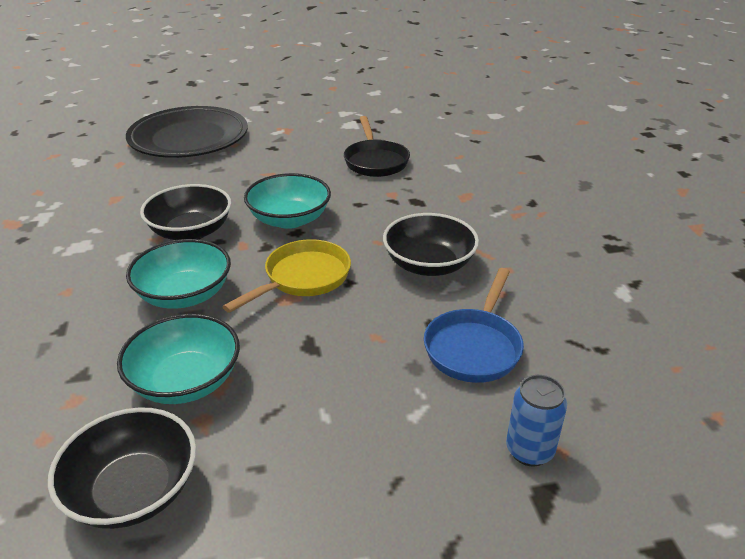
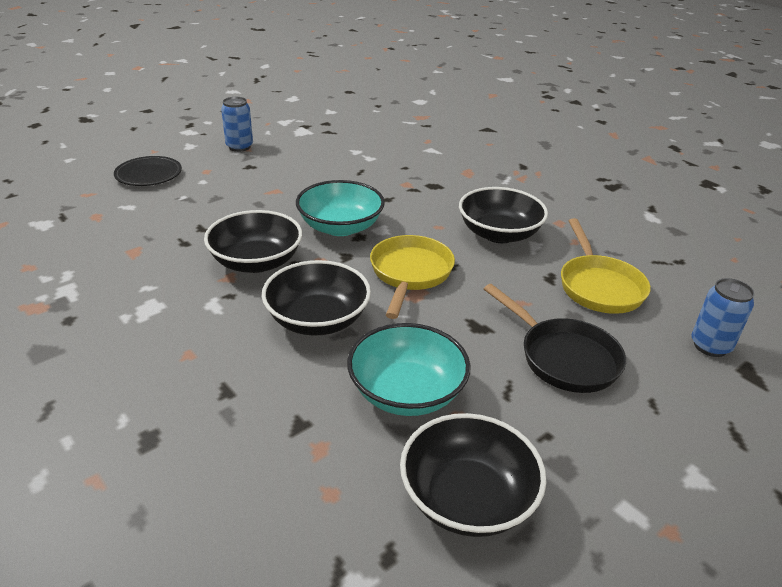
camera: 30 degrees left, 0 degrees up
black plate [126,106,248,158] -> black plate [114,156,182,186], size x0.49
turquoise bowl [126,239,231,309] -> black bowl [262,260,371,336]
black pan [344,116,410,177] -> black pan moved to [484,284,626,393]
blue pan [424,268,524,383] -> yellow pan [561,218,651,314]
none -> blue can [221,97,253,152]

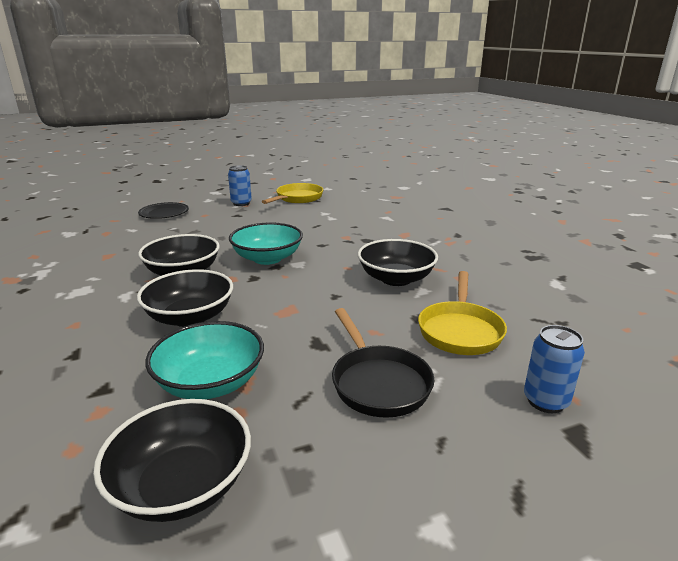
camera: 20 degrees right, 10 degrees down
yellow pan [370,235,455,319] -> yellow pan moved to [262,183,323,204]

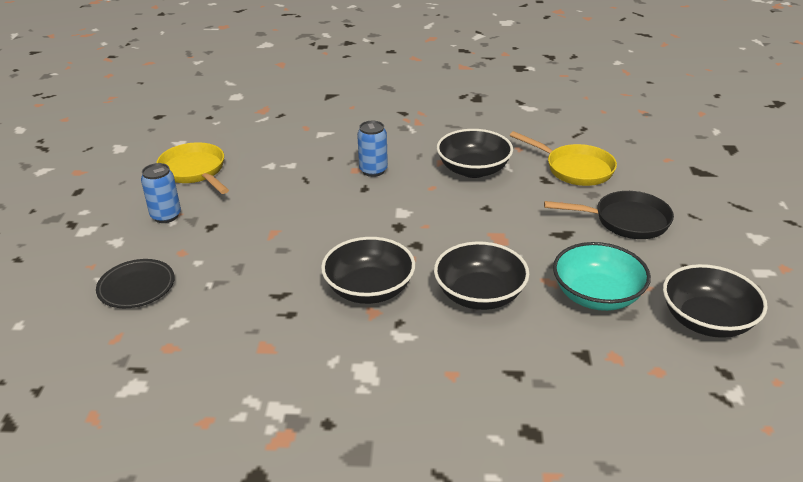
camera: 65 degrees left, 10 degrees up
turquoise bowl [229,223,303,265] -> none
blue can [524,325,585,413] -> blue can moved to [357,121,388,177]

